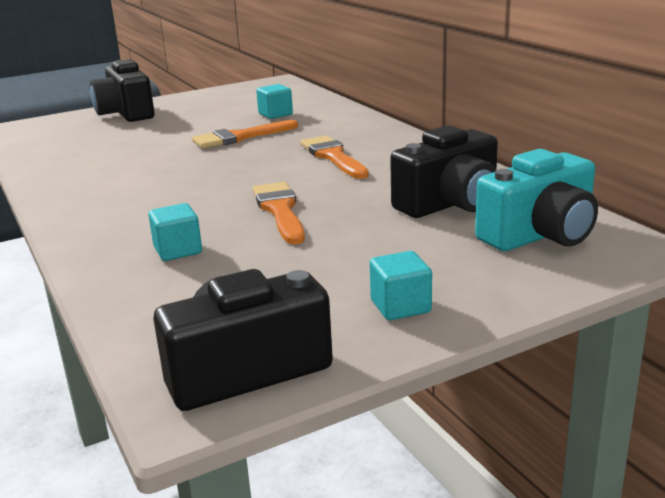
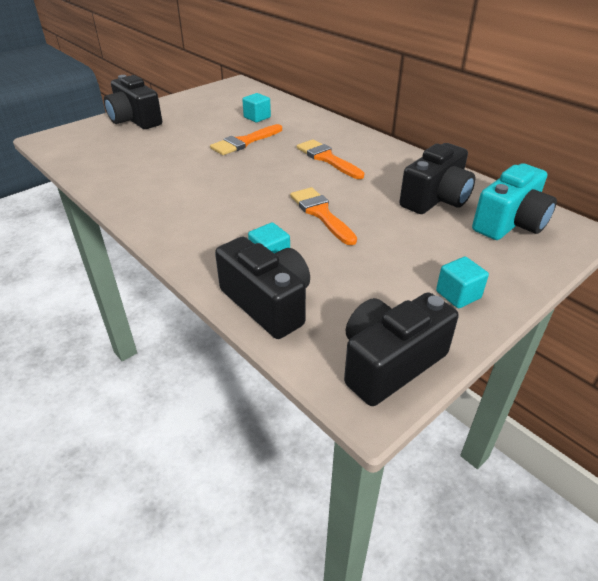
camera: 15 degrees left, 15 degrees up
none -> black camera [215,237,310,339]

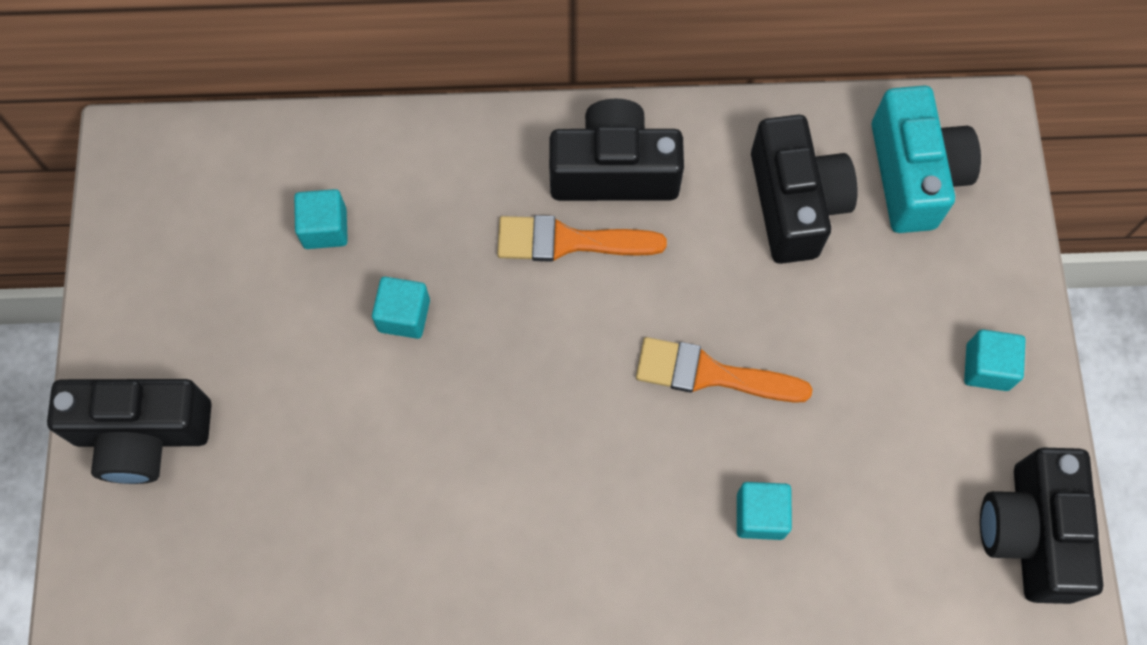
camera: 50 degrees left, 30 degrees up
orange brush [210,124,282,155] -> turquoise cube [372,277,430,339]
black camera [215,237,310,339] -> black camera moved to [549,99,684,201]

